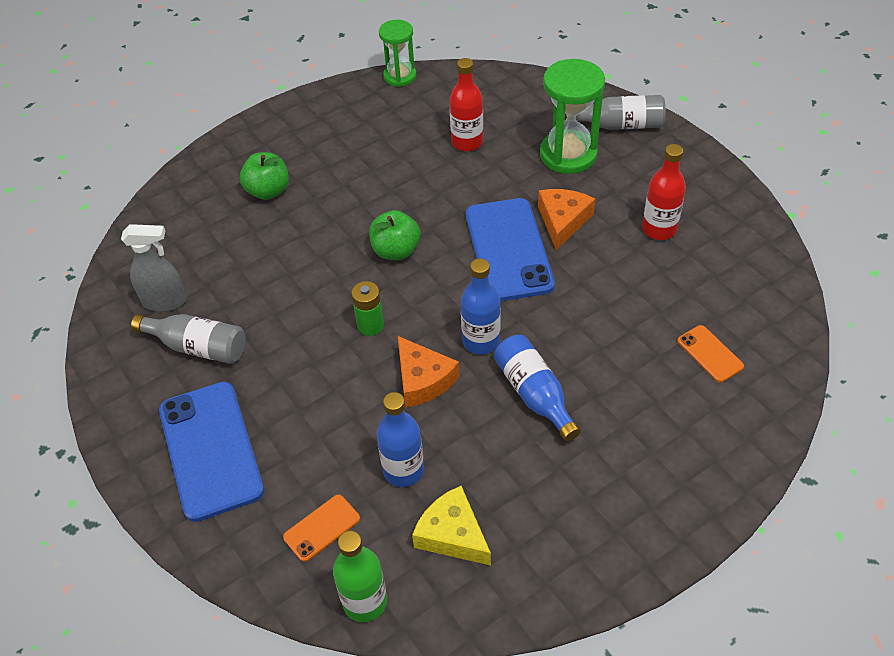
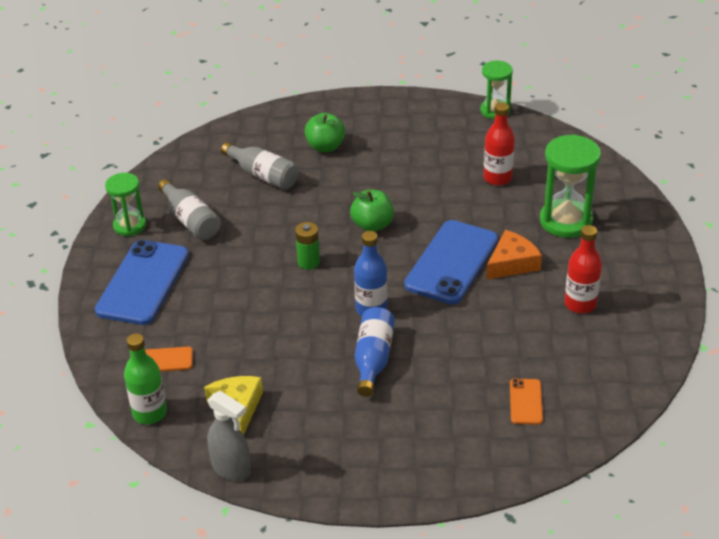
camera: 35 degrees right, 10 degrees down
grey spray bottle [121,224,187,312] -> grey spray bottle moved to [207,391,251,481]
blue bottle [377,392,424,487] -> none
orange cheese [398,336,460,407] -> none
grey bottle [565,95,666,130] -> grey bottle moved to [221,142,299,190]
none -> green hourglass [105,173,146,236]

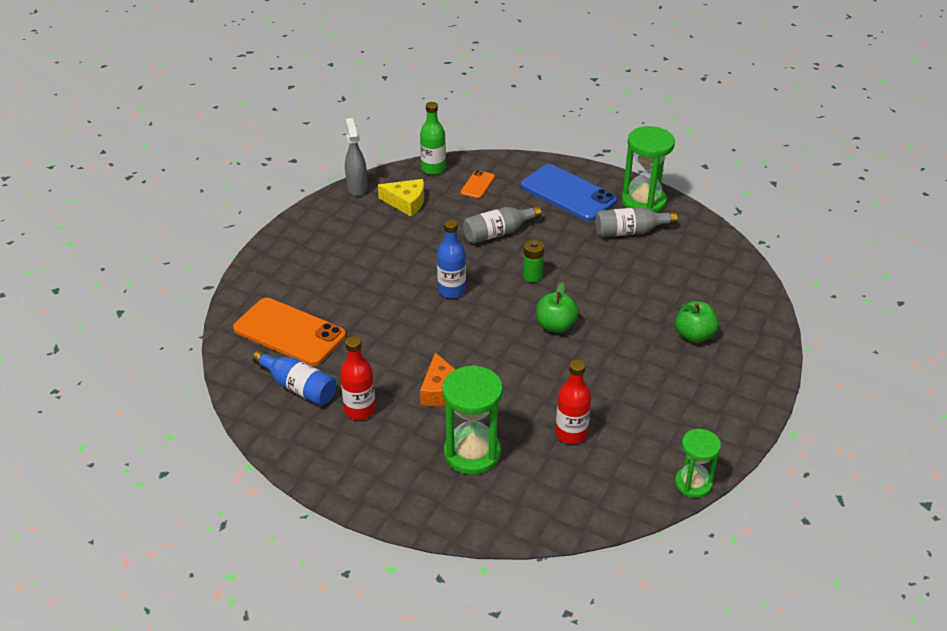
camera: 115 degrees right, 0 degrees up
green hourglass [105,173,146,236] -> green hourglass [621,126,675,213], size x1.59
grey spray bottle [207,391,251,481] -> grey spray bottle turned 105 degrees clockwise [345,118,368,196]
grey bottle [221,142,299,190] -> grey bottle moved to [463,205,542,244]
blue bottle [355,307,395,397] -> blue bottle moved to [253,350,336,406]
blue phone [404,220,498,304] -> none
orange phone [510,379,543,425] -> orange phone [233,298,346,366], size x2.14

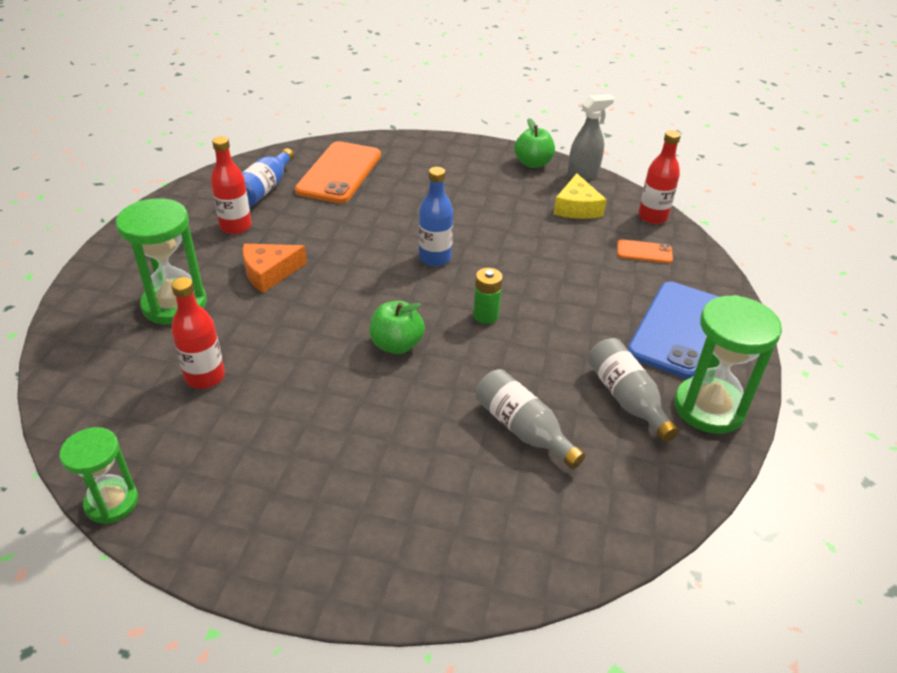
camera: 75 degrees right, 0 degrees up
green bottle [420,102,446,175] -> red bottle [638,130,681,224]
grey bottle [463,205,542,244] -> grey bottle moved to [476,369,585,469]
green apple [675,301,719,343] -> green apple moved to [514,118,555,168]

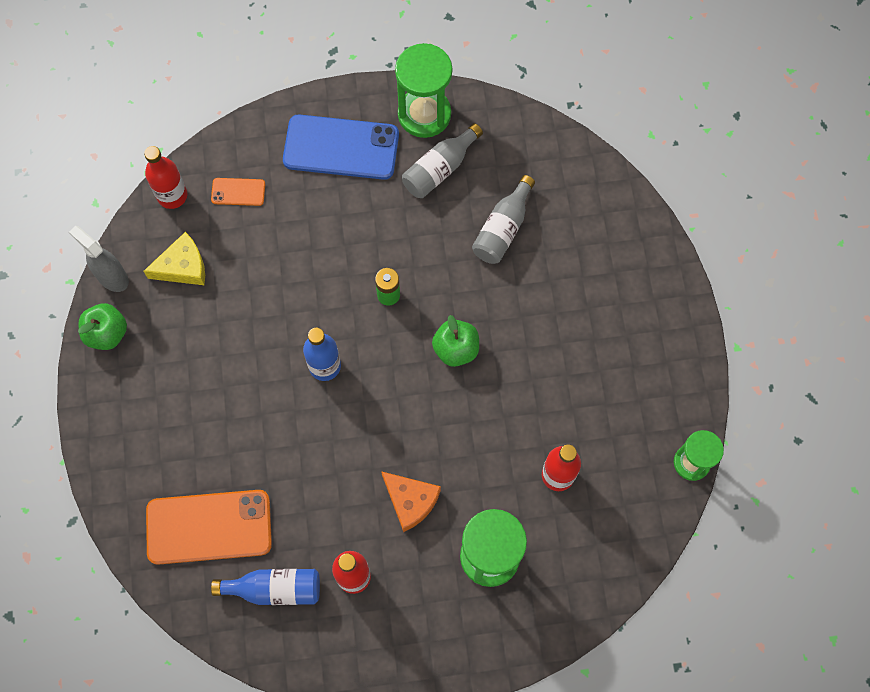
camera: 110 degrees left, 30 degrees up
orange phone [617,239,673,264] -> orange phone turned 75 degrees counterclockwise [211,178,265,206]

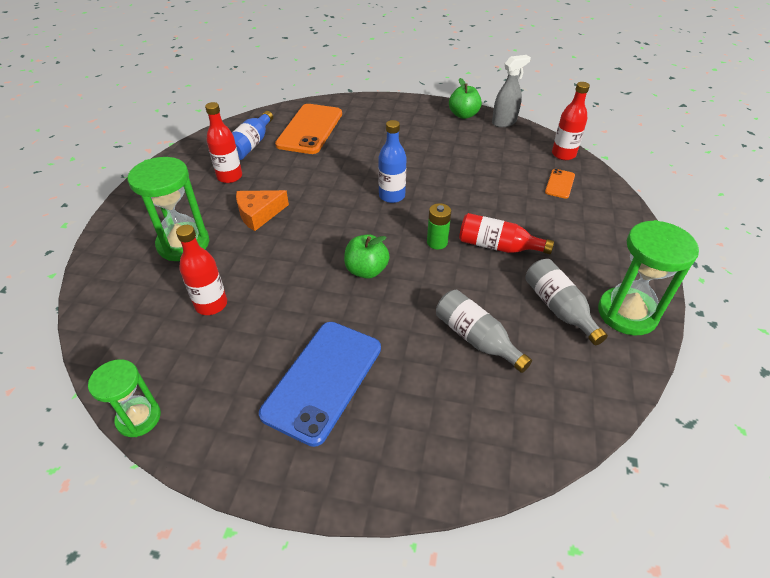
camera: 110 degrees right, 25 degrees down
yellow cheese [143,232,205,285] -> none
blue phone [283,114,399,180] -> blue phone moved to [259,322,381,447]
none -> red bottle [459,213,554,254]

